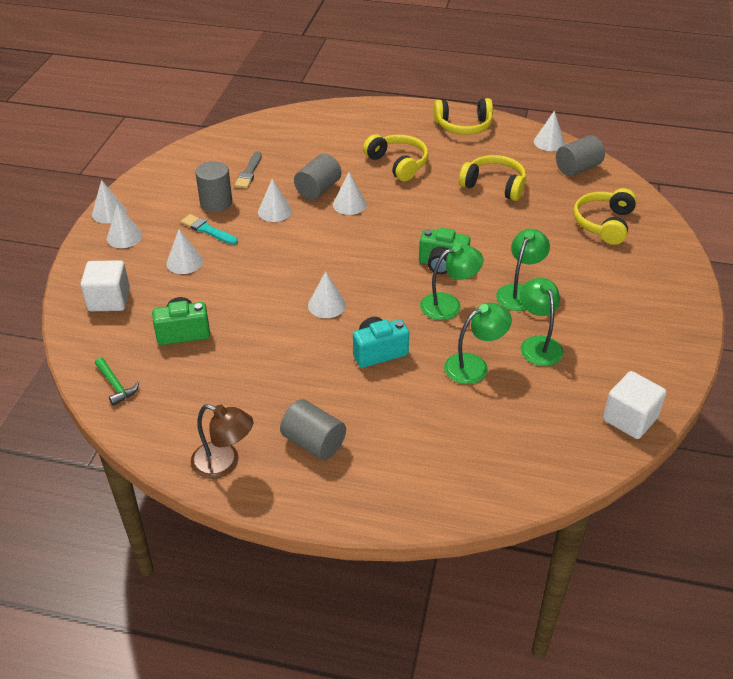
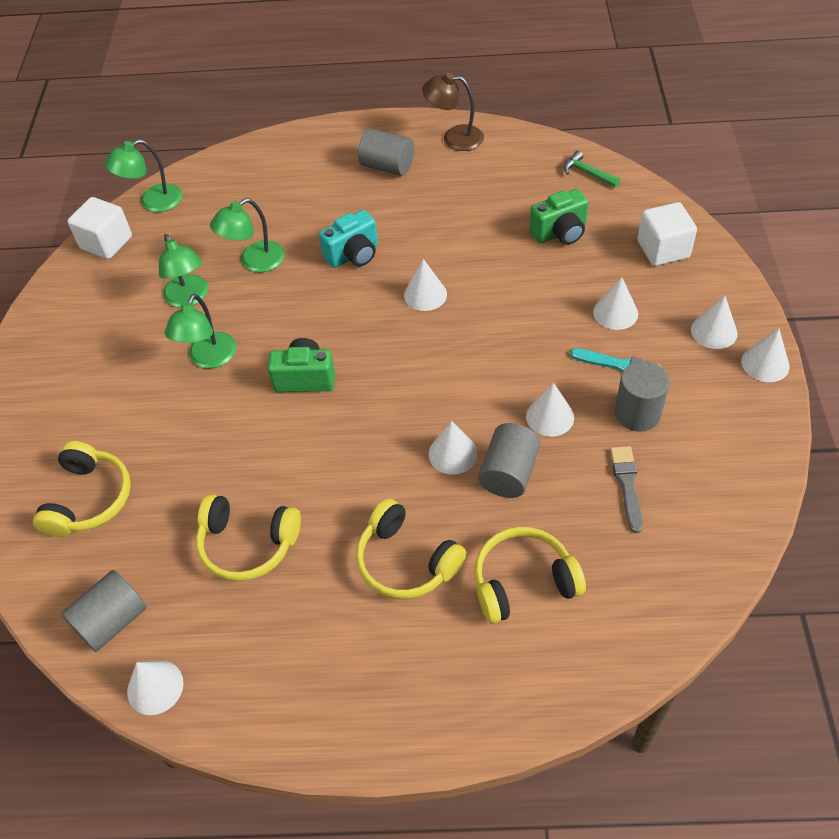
camera: 170 degrees right, 10 degrees up
green lamp [420,244,484,320] -> green lamp moved to [105,139,182,212]
yellow headphones [434,98,493,135] -> yellow headphones moved to [474,527,586,624]

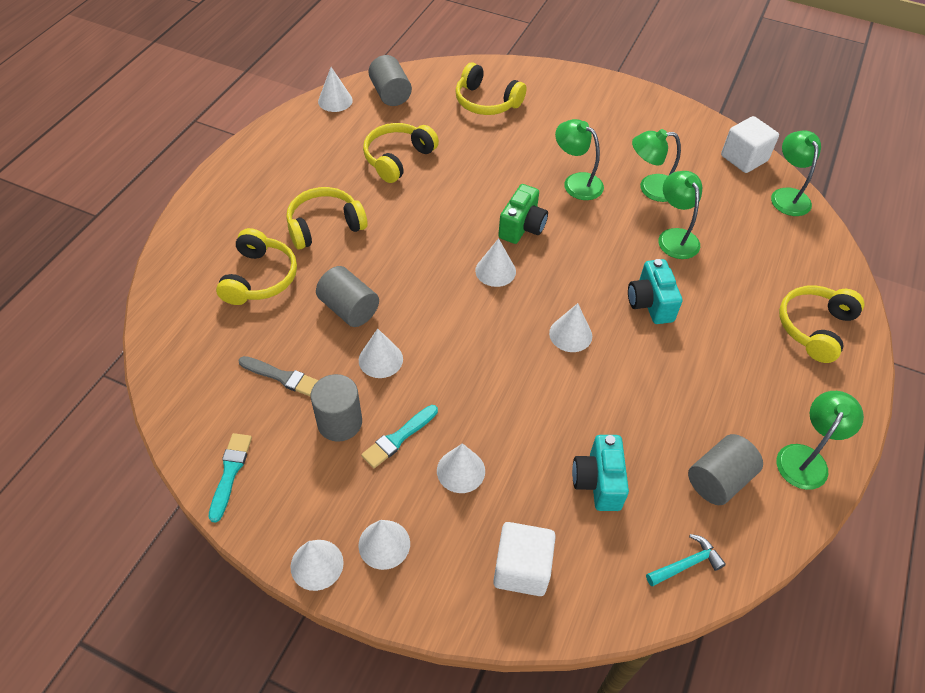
camera: 110 degrees right, 0 degrees up
grey cylinder [358,128,414,176] -> grey cylinder moved to [688,434,763,505]
brown lamp [422,73,484,151] -> green lamp [776,391,864,490]
white cone [429,421,477,475] -> white cone moved to [475,238,516,287]
green camera [530,189,589,245] -> turquoise camera [572,435,629,511]
green hammer [564,151,620,188] -> turquoise hammer [646,534,726,586]
none -> turquoise brush [208,433,252,523]
none -> yellow headphones [779,285,864,363]

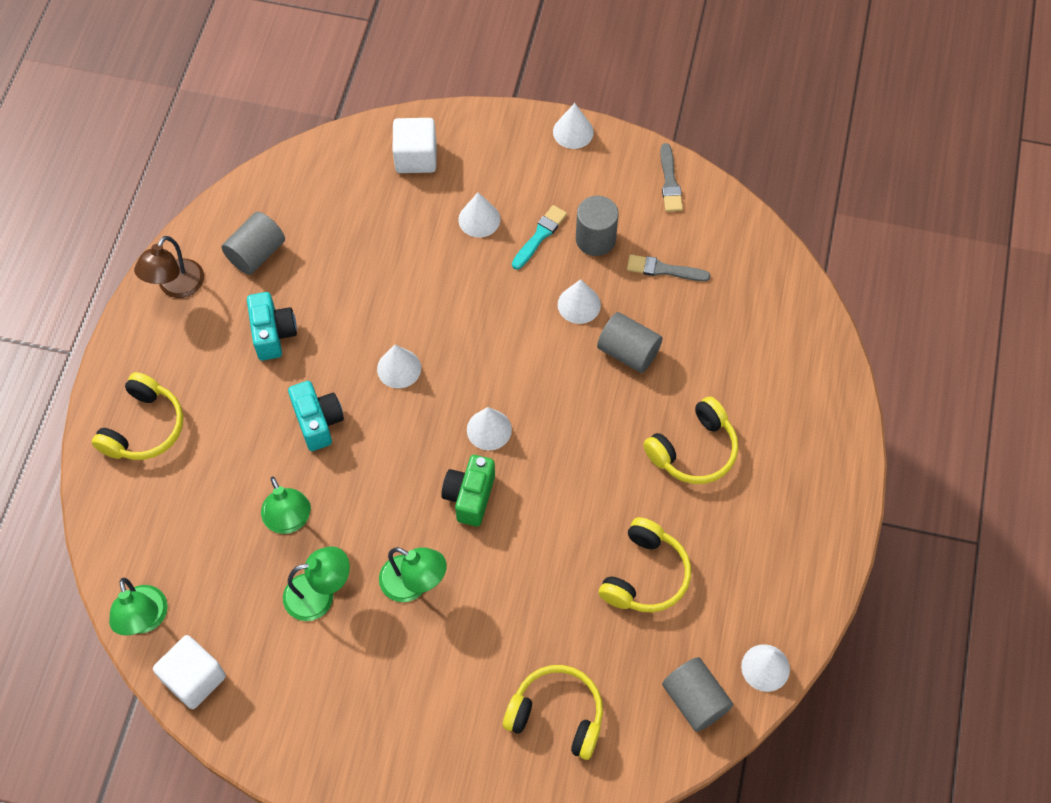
camera: 170 degrees right, 10 degrees up
turquoise brush [208,433,252,523] -> grey brush [660,143,683,212]
yellow headphones [216,228,297,305] -> none
white cone [358,520,410,570] -> none
turquoise camera [572,435,629,511] -> turquoise camera moved to [247,292,297,361]
turquoise hammer [646,534,726,586] -> none
green lamp [776,391,864,490] -> brown lamp [134,236,204,298]

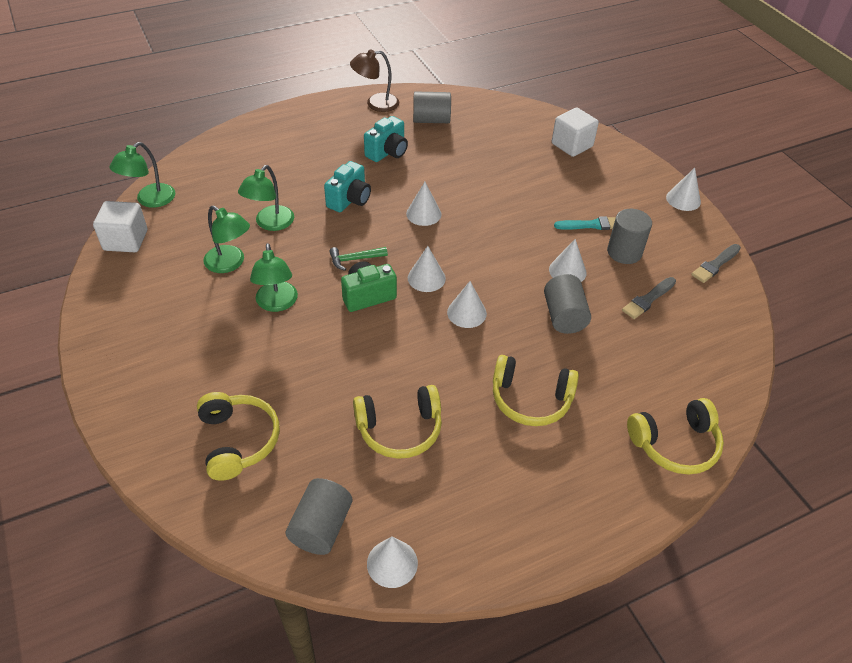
camera: 50 degrees right, 15 degrees down
yellow headphones [92,372,184,460] -> yellow headphones moved to [627,398,724,474]
white cone [459,192,500,237] -> white cone moved to [447,281,487,328]
grey brush [627,254,710,281] -> grey brush turned 105 degrees counterclockwise [622,277,676,319]
none -> green hammer [329,247,388,271]

